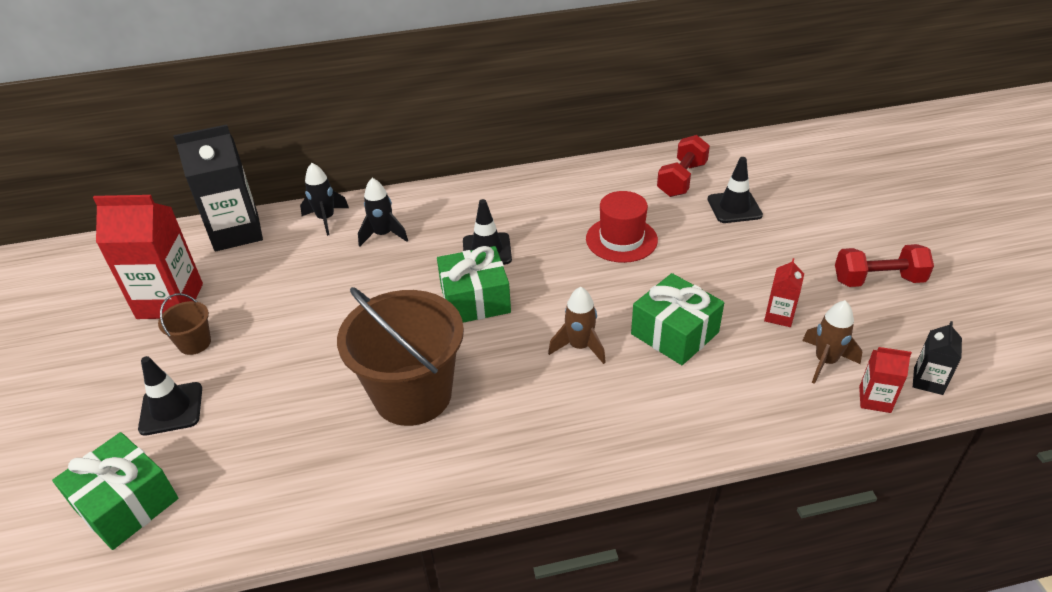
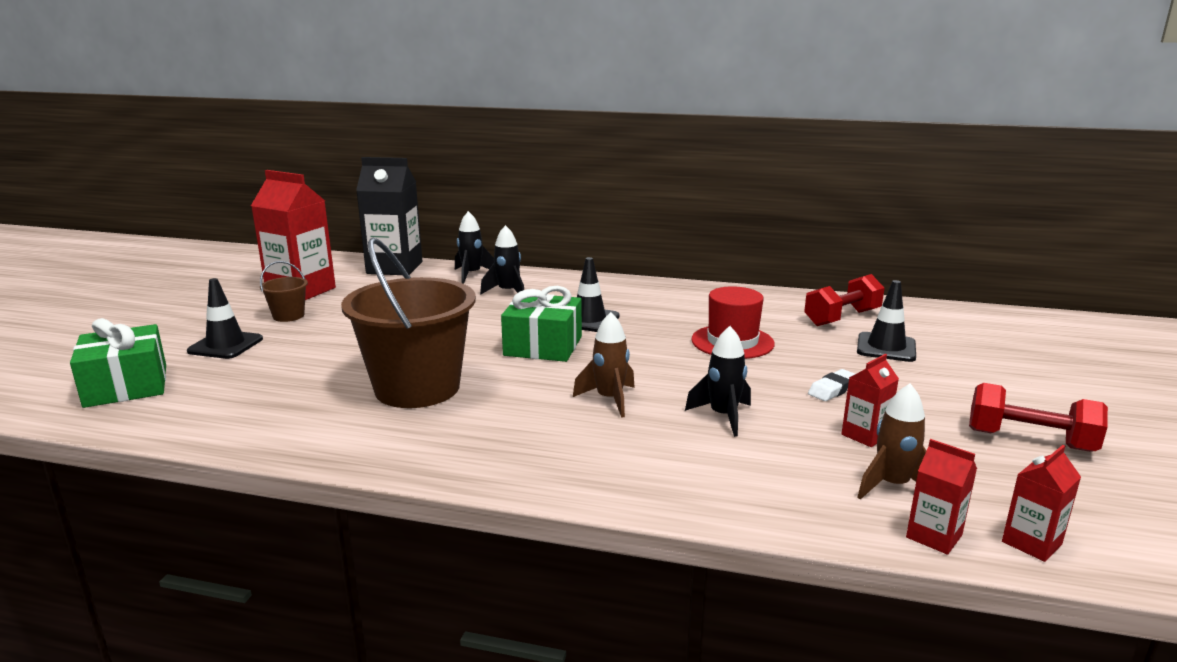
camera: 25 degrees right, 20 degrees down
green gift [631,273,724,365] -> black rocket [685,326,751,437]
black carton [913,321,962,395] -> red carton [1002,445,1081,562]
none -> white eraser [808,369,855,401]

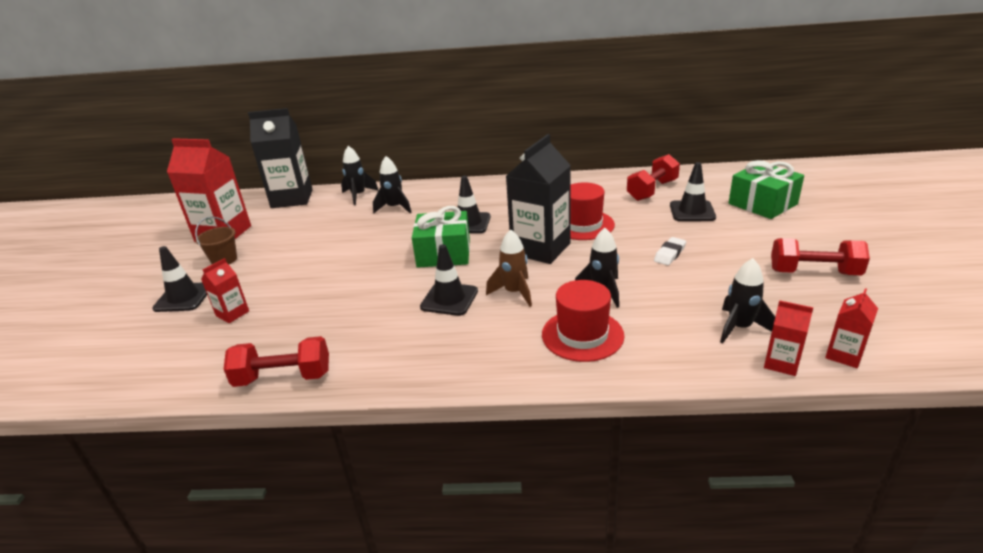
camera: 10 degrees left, 10 degrees up
green gift [70,318,166,408] -> green gift moved to [729,160,804,219]
brown bucket [341,238,476,408] -> none
red carton [841,354,899,447] -> red carton moved to [201,258,249,323]
brown rocket [857,383,926,500] -> black rocket [720,258,775,343]
none -> red dumbbell [224,336,329,387]
none -> black traffic cone [420,244,478,316]
none -> black carton [506,134,571,264]
none -> red hat [542,280,624,362]

